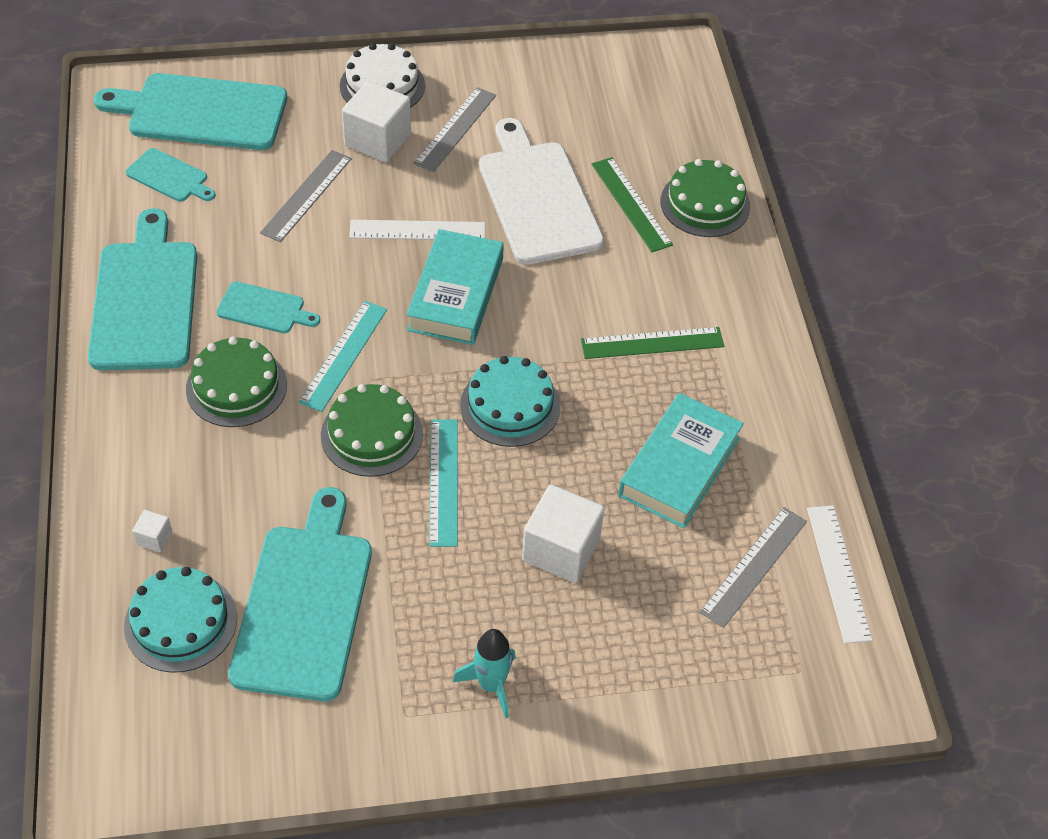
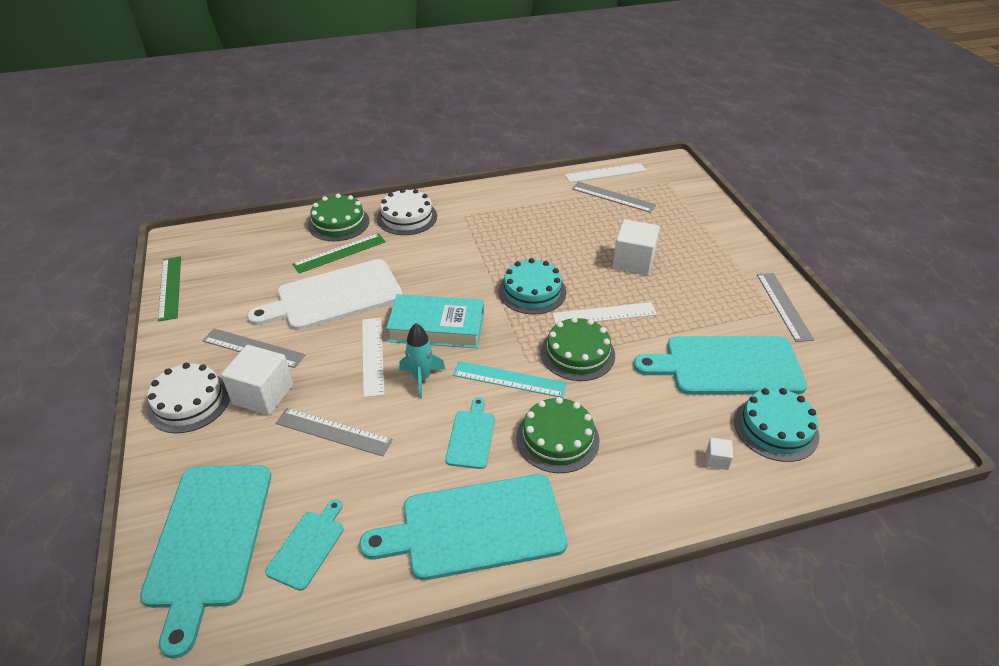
camera: 95 degrees left, 10 degrees down
turquoise ruler [429,419,458,547] -> white ruler [552,302,657,324]
turquoise rocket [453,629,516,719] -> turquoise rocket moved to [399,323,446,399]
green ruler [581,327,724,359] -> green ruler moved to [158,256,181,322]
turquoise book [618,393,744,529] -> none
none -> white cake [377,188,437,235]
none -> grey ruler [757,273,814,342]

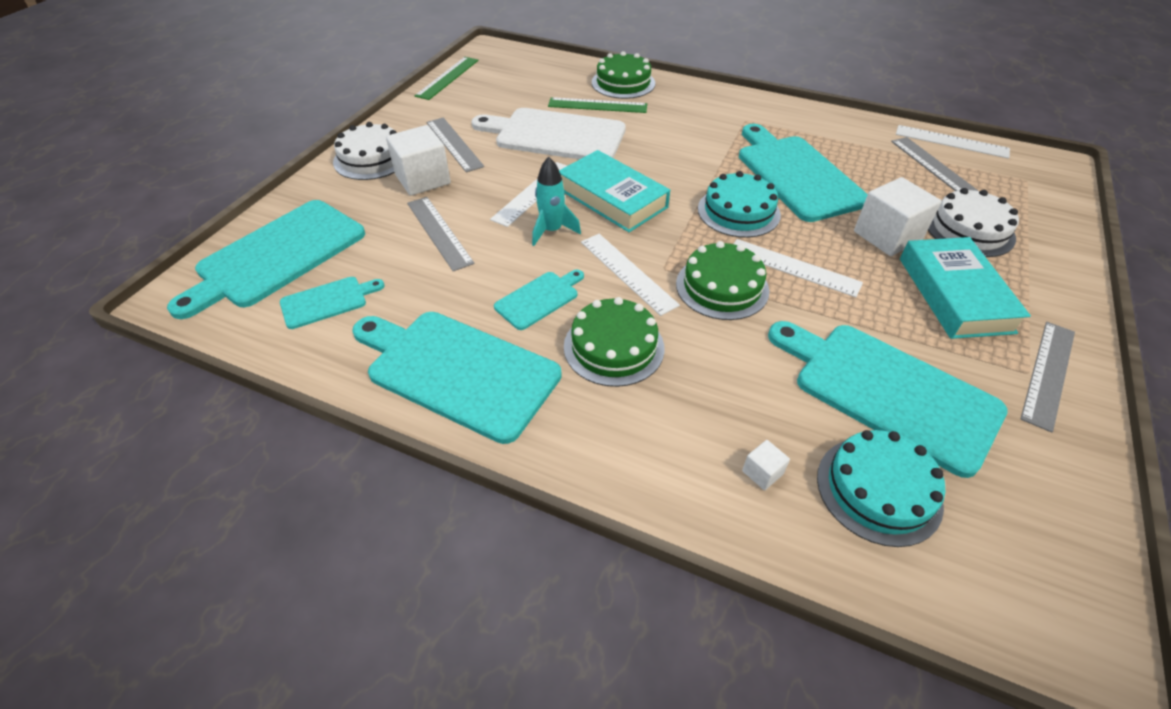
camera: 40 degrees right, 5 degrees up
white cake [377,188,437,235] -> white cake moved to [928,188,1019,257]
turquoise ruler [453,361,567,398] -> white ruler [581,234,680,316]
none -> turquoise cutting board [739,124,868,222]
none -> turquoise book [900,237,1031,339]

